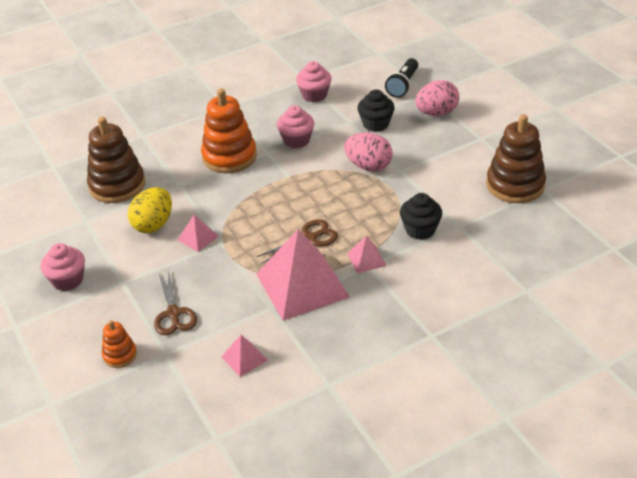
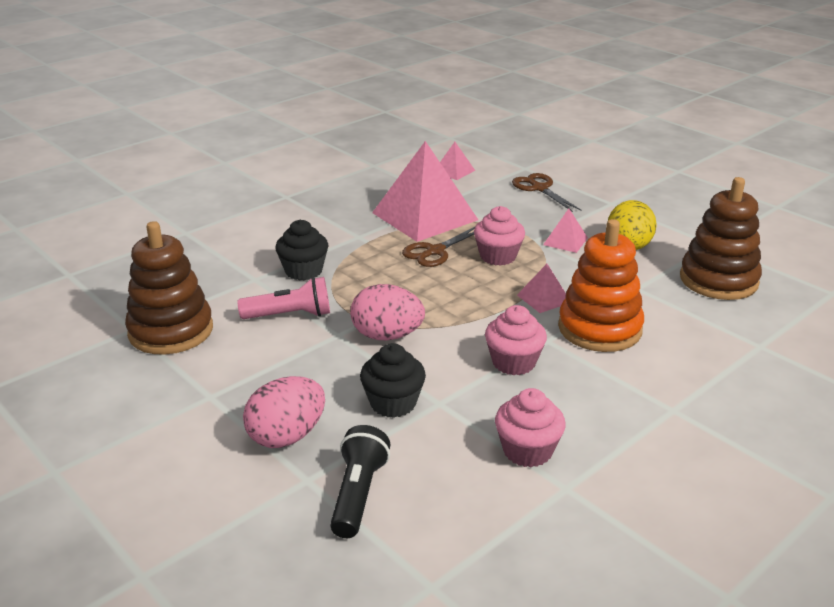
camera: 165 degrees right, 10 degrees down
pink cupcake [41,243,85,291] -> pink cupcake moved to [474,206,525,266]
orange stacking toy [102,320,137,368] -> none
pink pyramid [347,236,386,273] -> pink pyramid moved to [517,264,566,313]
none -> pink flashlight [238,277,330,319]

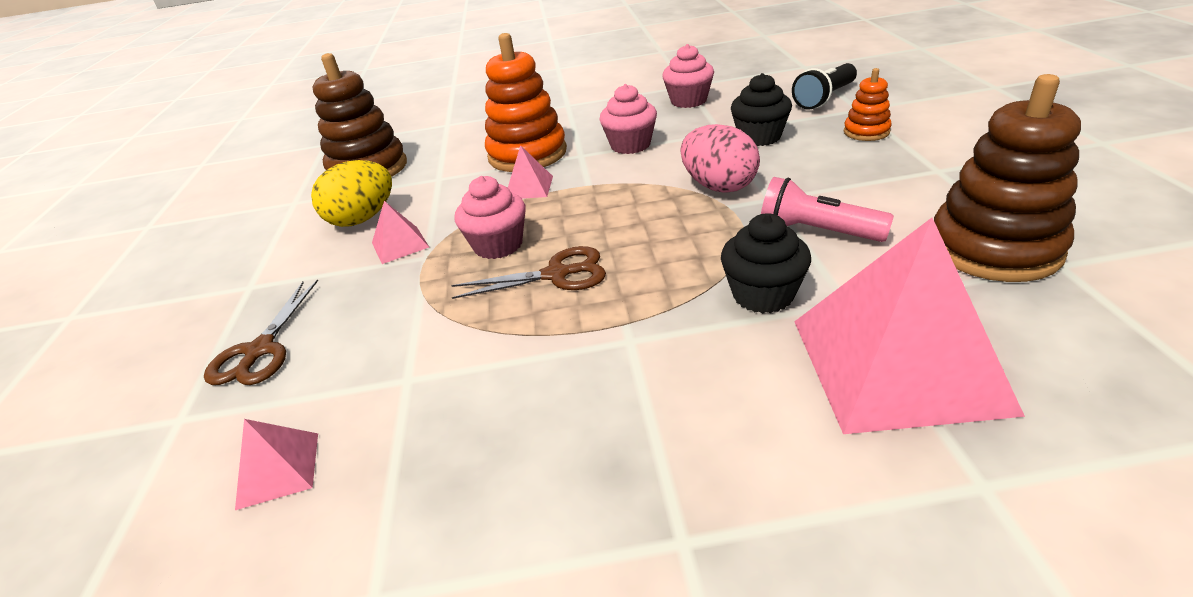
camera: 140 degrees left, 5 degrees up
pink egg [243,376,325,448] -> orange stacking toy [844,68,892,141]
pink pyramid [372,141,478,242] -> pink pyramid moved to [794,218,1025,434]

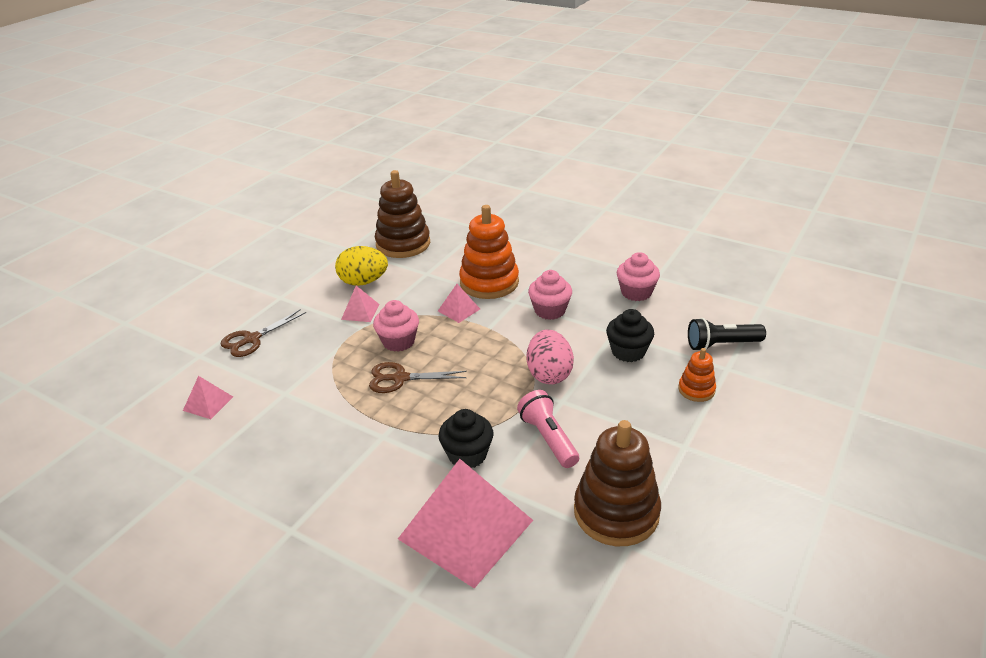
camera: 35 degrees right, 0 degrees up
brown scissors [451,246,606,299] -> brown scissors turned 150 degrees clockwise [369,362,467,393]

